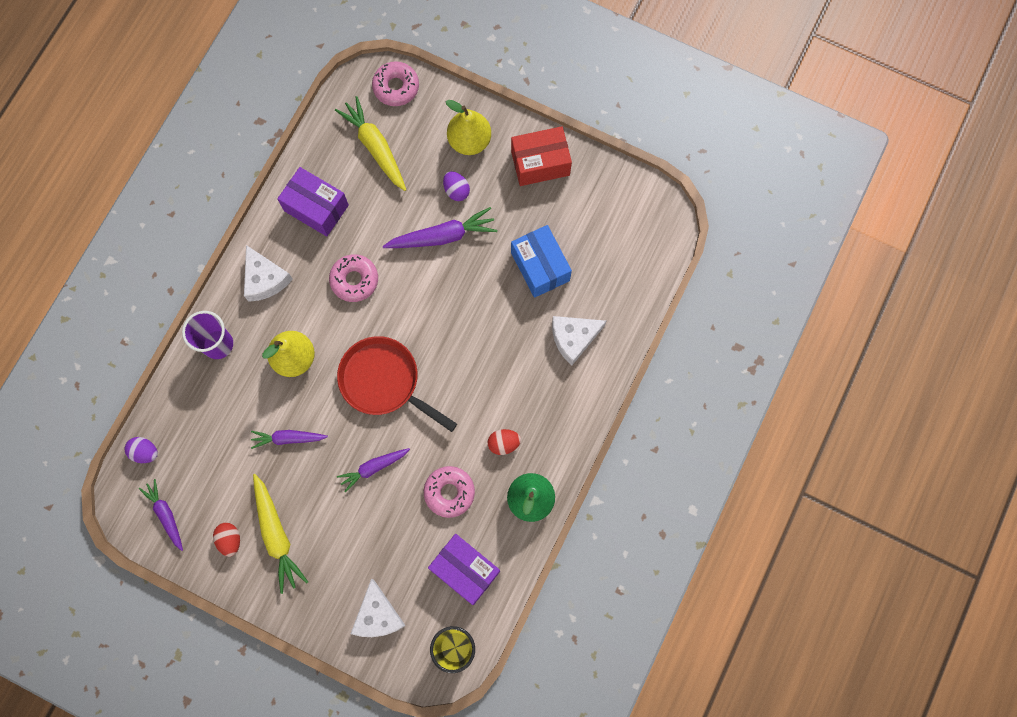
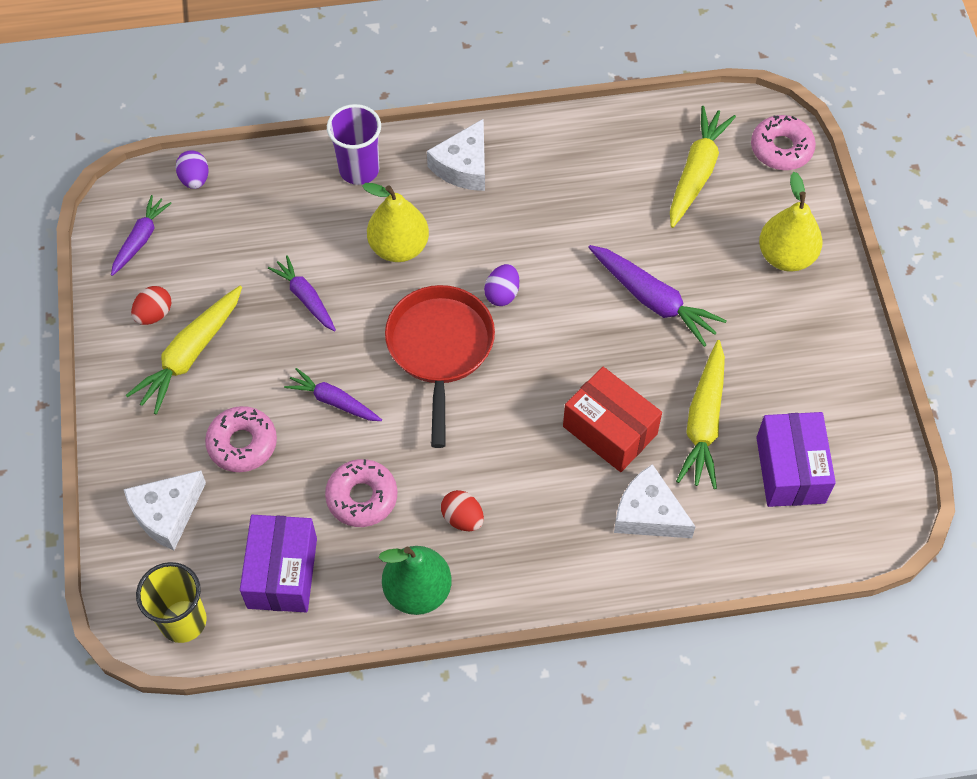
camera: 55 degrees right, 15 degrees down
purple box [277,167,349,236] -> purple box moved to [756,412,836,507]
pink donut [329,254,378,302] -> pink donut moved to [205,406,277,472]
purple egg [443,171,470,201] -> purple egg moved to [484,264,519,306]
red box [511,126,572,186] -> red box moved to [563,367,662,472]
blue box [511,225,572,298] -> yellow carrot [676,340,725,489]

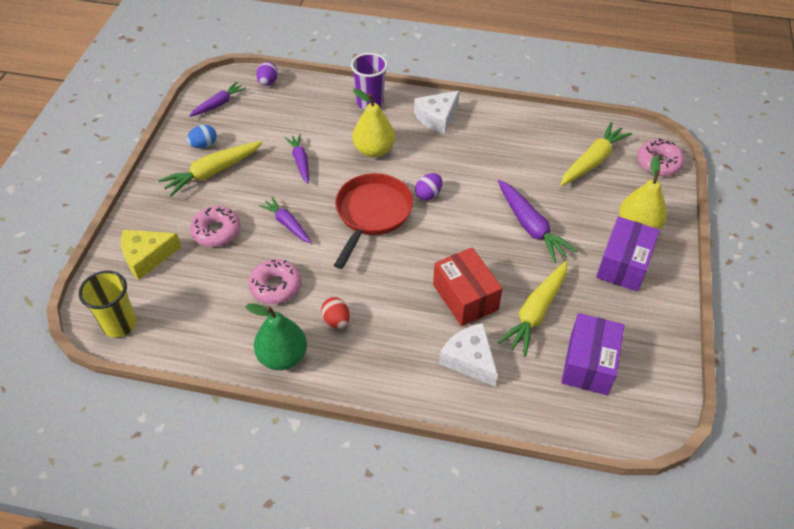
camera: 20 degrees right, 10 degrees down
white cheese [124,470,206,550] -> yellow cheese [121,230,181,280]
red egg [131,286,171,325] -> blue egg [187,125,216,148]
purple box [240,515,317,612] -> purple box moved to [596,216,660,292]

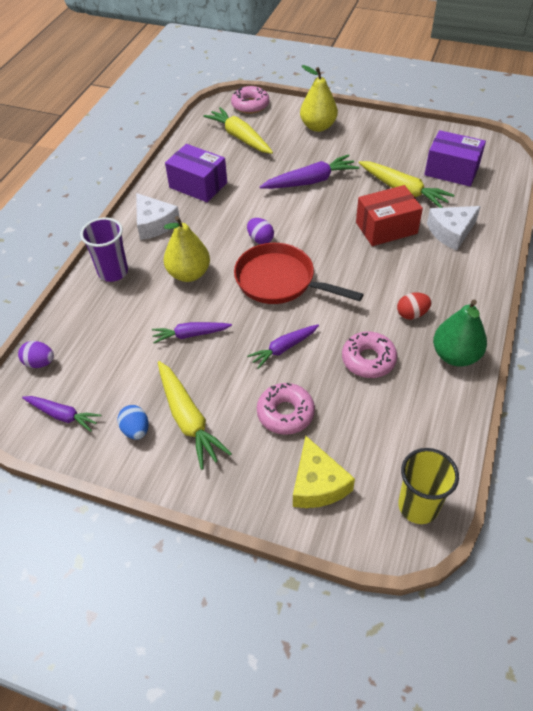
camera: 80 degrees left, 0 degrees up
purple carrot [189,82,246,117] -> purple carrot turned 150 degrees clockwise [22,396,102,432]
purple box [596,216,660,292] -> purple box moved to [165,144,227,202]

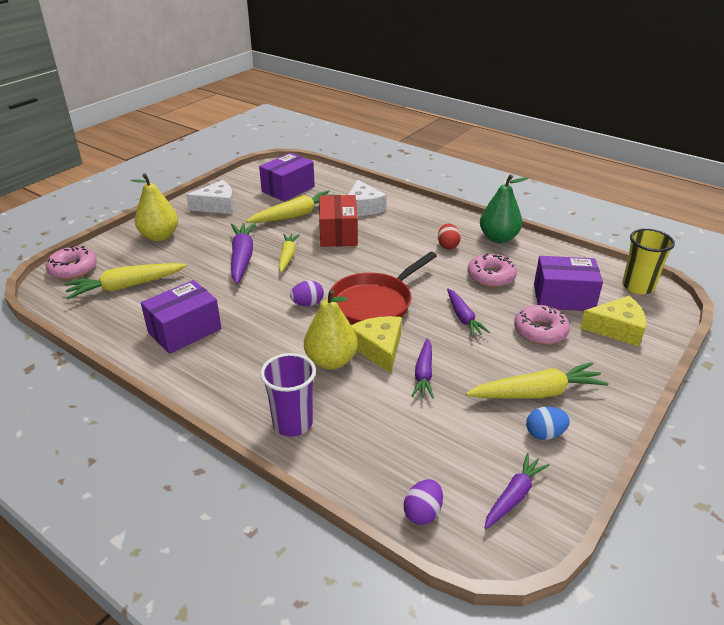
camera: 75 degrees left, 15 degrees down
white cheese [136,193,180,240] -> white cheese moved to [186,180,234,214]
none -> yellow carrot [279,234,300,272]
none -> yellow cheese [351,316,402,373]
none -> purple box [534,256,603,311]

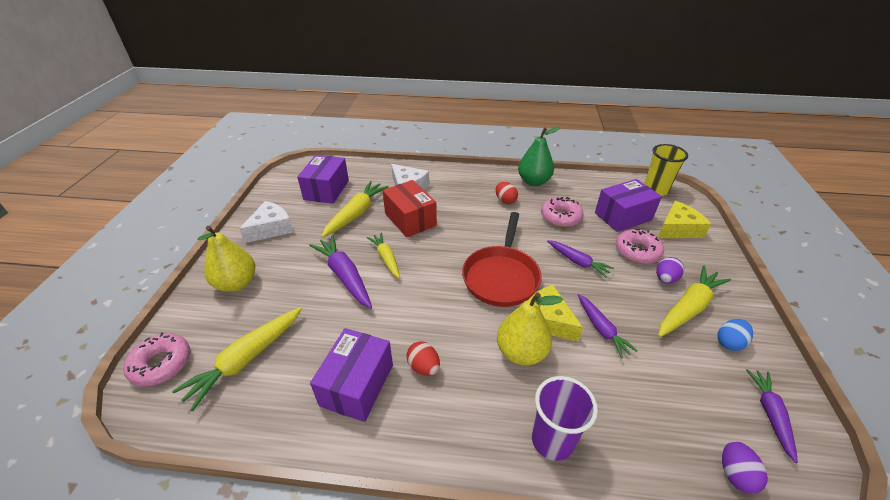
camera: 30 degrees left, 5 degrees up
purple egg [290,280,324,306] -> purple egg moved to [656,257,684,284]
none -> red egg [406,341,440,376]

